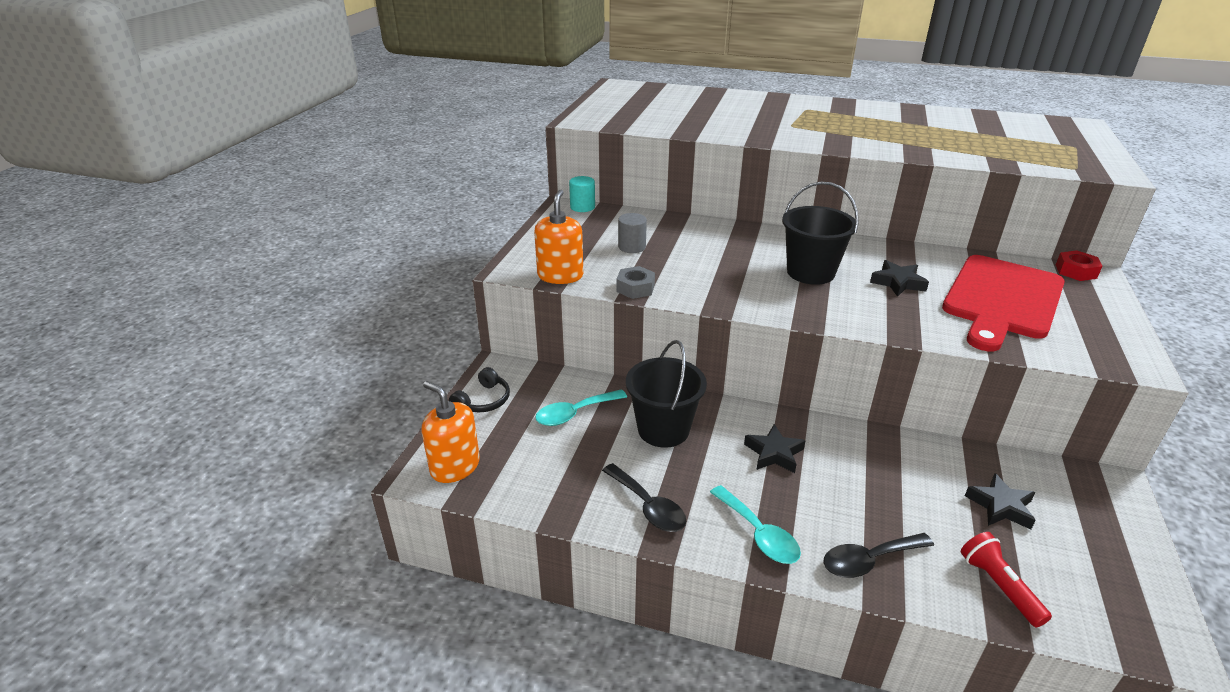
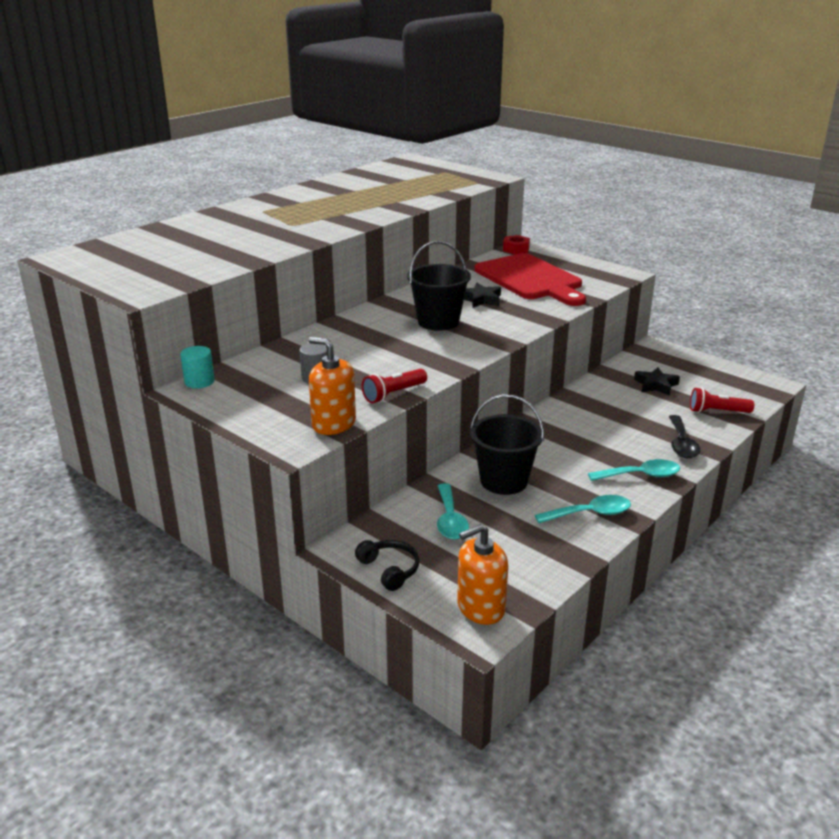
camera: 65 degrees left, 5 degrees down
black spoon [602,463,686,532] -> turquoise spoon [535,495,631,523]
grey nut [616,266,655,299] -> red flashlight [362,369,427,403]
black star [744,424,806,473] -> none

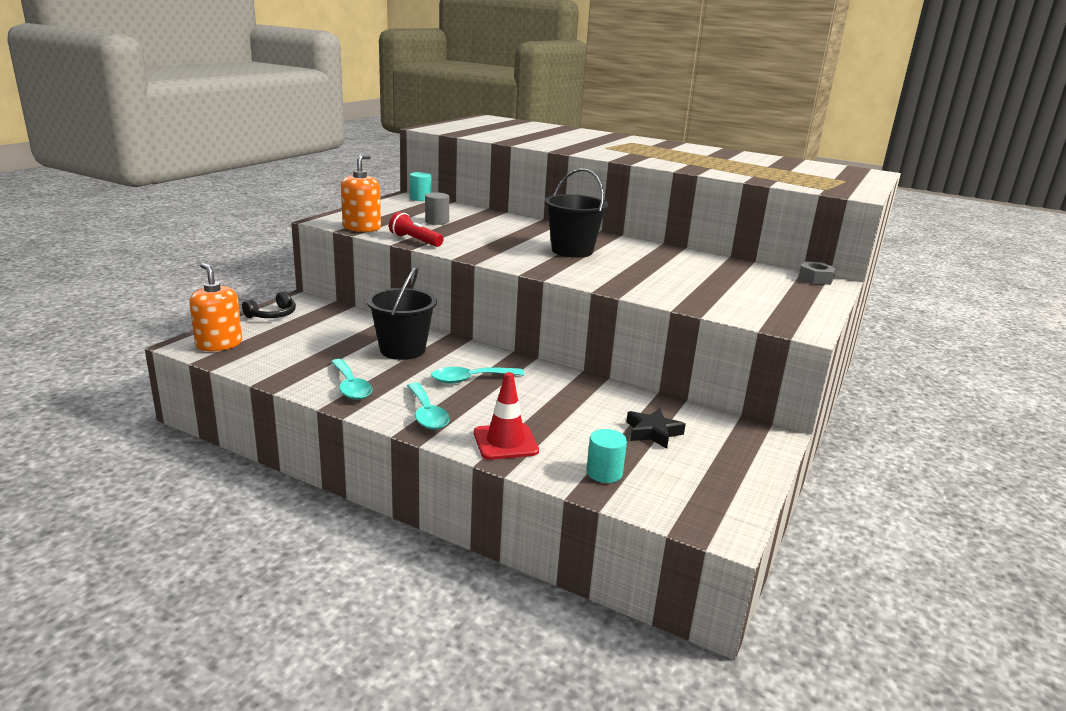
camera: 75 degrees right, 5 degrees down
turquoise spoon [437,483,469,540] -> turquoise spoon moved to [431,367,524,384]
black star [464,283,501,308] -> none
red cutting board [474,253,586,306] -> none
red nut [503,235,530,254] -> grey nut [798,261,836,285]
black spoon [669,415,700,458] -> red traffic cone [474,372,539,460]
red flashlight [690,388,754,413] -> turquoise cylinder [586,429,627,483]

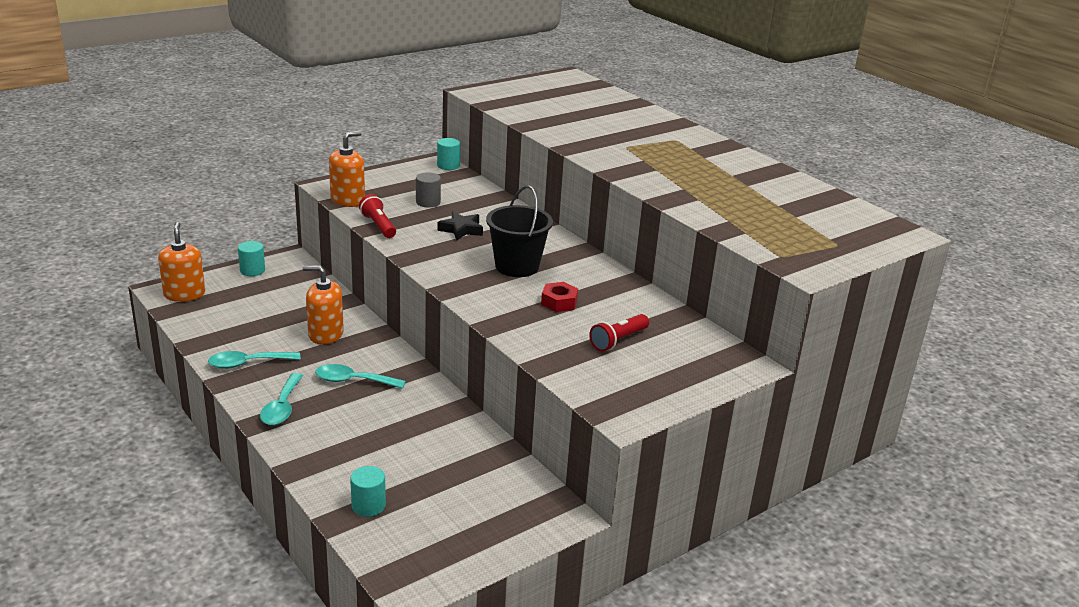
camera: 25 degrees right, 5 degrees up
black headphones [242,291,296,318] -> turquoise cylinder [238,241,265,276]
turquoise spoon [331,359,373,400] -> turquoise spoon turned 75 degrees clockwise [208,351,301,369]
black bucket [367,267,437,360] -> orange soap dispenser [303,265,344,344]
red traffic cone [474,372,539,460] -> none
black star [626,408,686,449] -> black star moved to [438,211,483,240]
grey nut [798,261,836,285] -> none
none -> red nut [541,282,578,312]
none -> red flashlight [589,314,649,352]

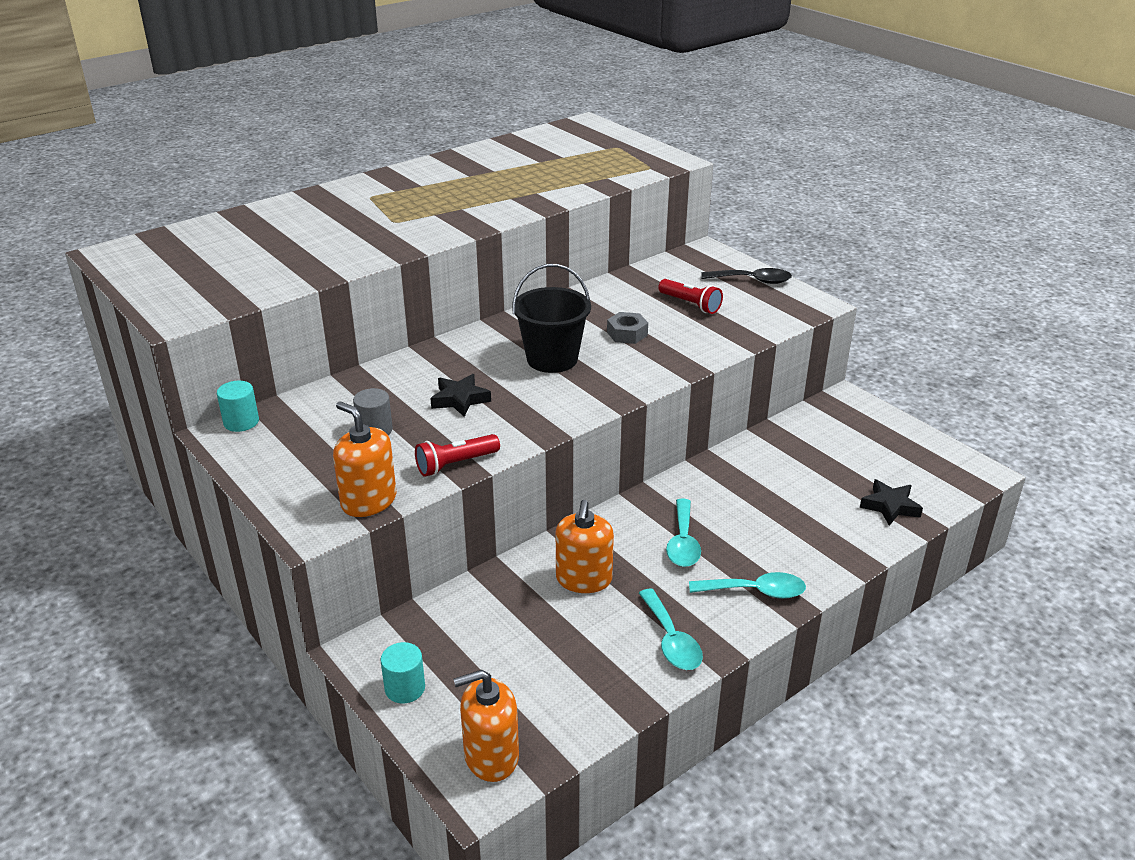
camera: 90 degrees left, 5 degrees up
turquoise cylinder [350,466,386,517] -> black star [860,479,923,526]
red nut [541,282,578,312] -> grey nut [607,312,648,344]
none -> black spoon [701,268,792,284]

